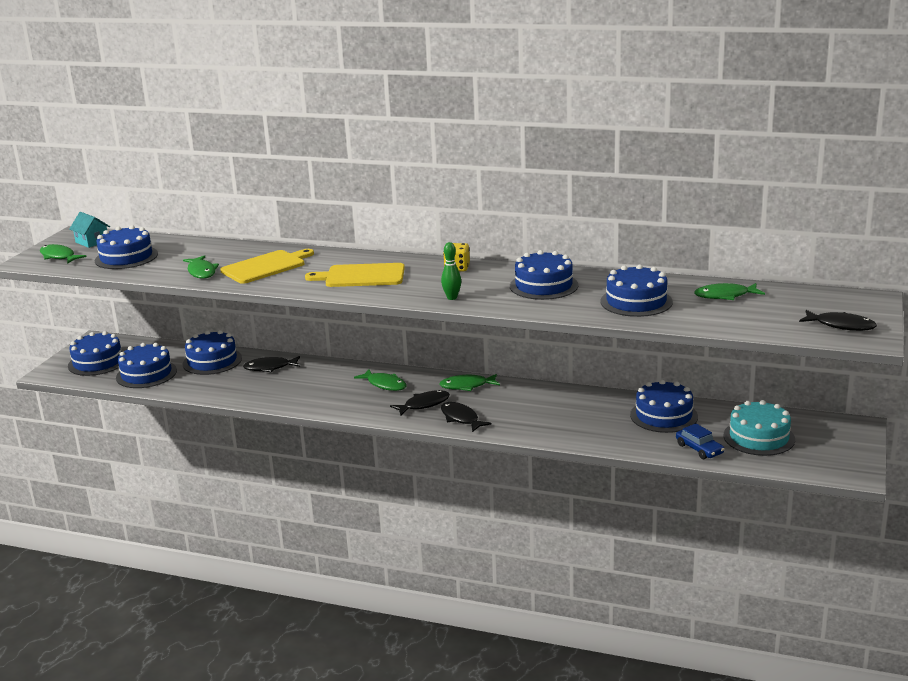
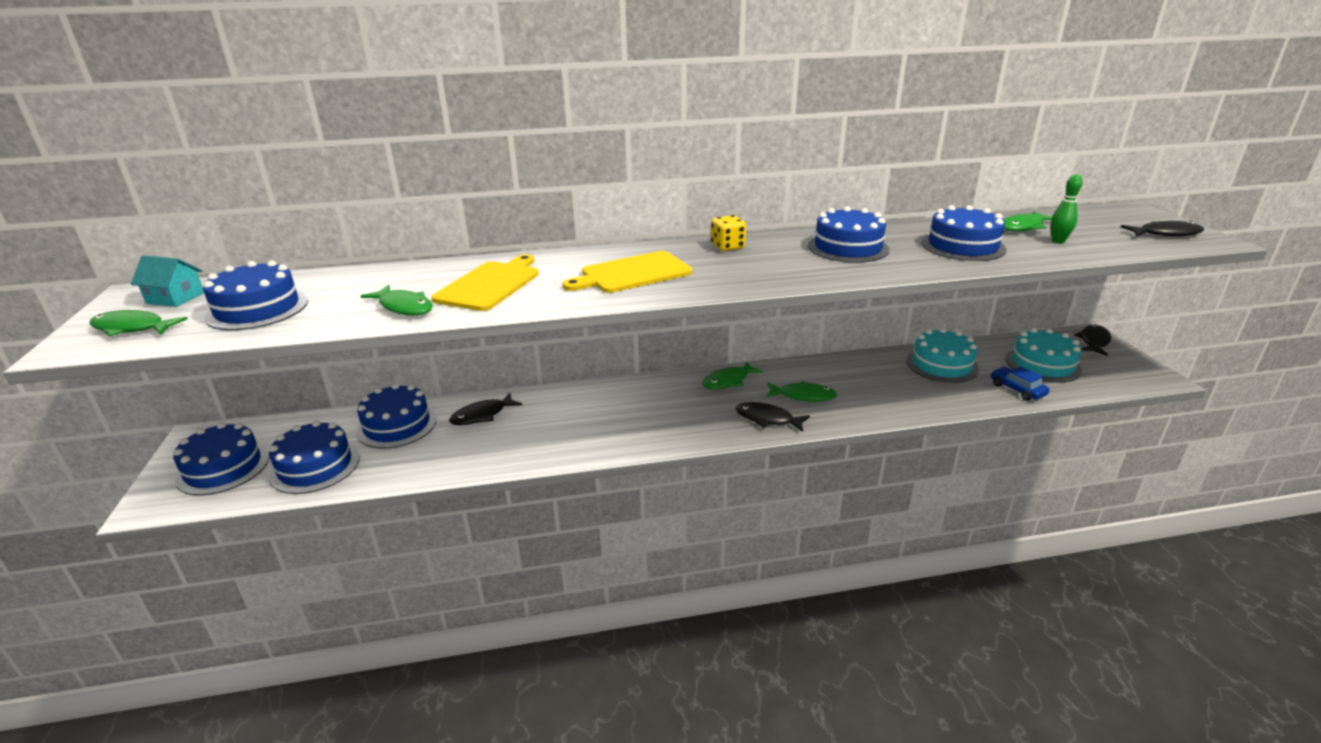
camera: 30 degrees left, 5 degrees up
green fish [354,369,406,391] -> green fish moved to [766,381,837,402]
black fish [390,390,450,416] -> black fish moved to [1074,325,1111,356]
green bowling pin [441,242,461,300] -> green bowling pin moved to [1050,174,1083,244]
blue cake [630,380,698,433] -> turquoise cake [906,328,979,383]
blue car [676,423,724,459] -> blue car turned 150 degrees counterclockwise [991,367,1050,401]

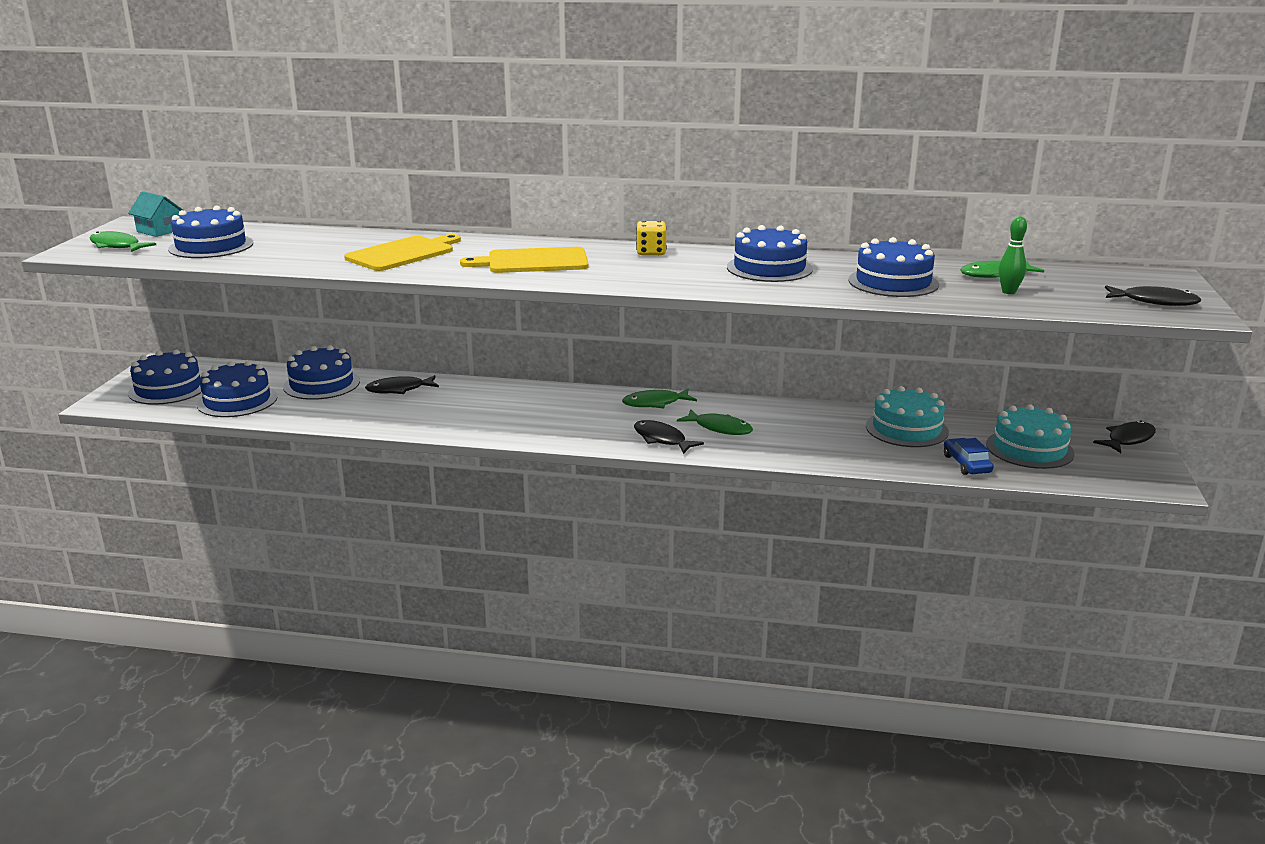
camera: 20 degrees right, 5 degrees down
green fish [361,285,433,316] -> none

